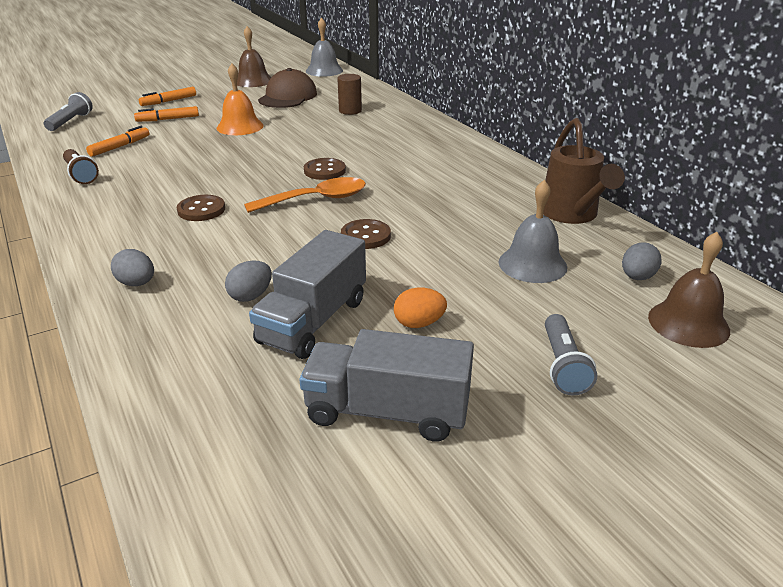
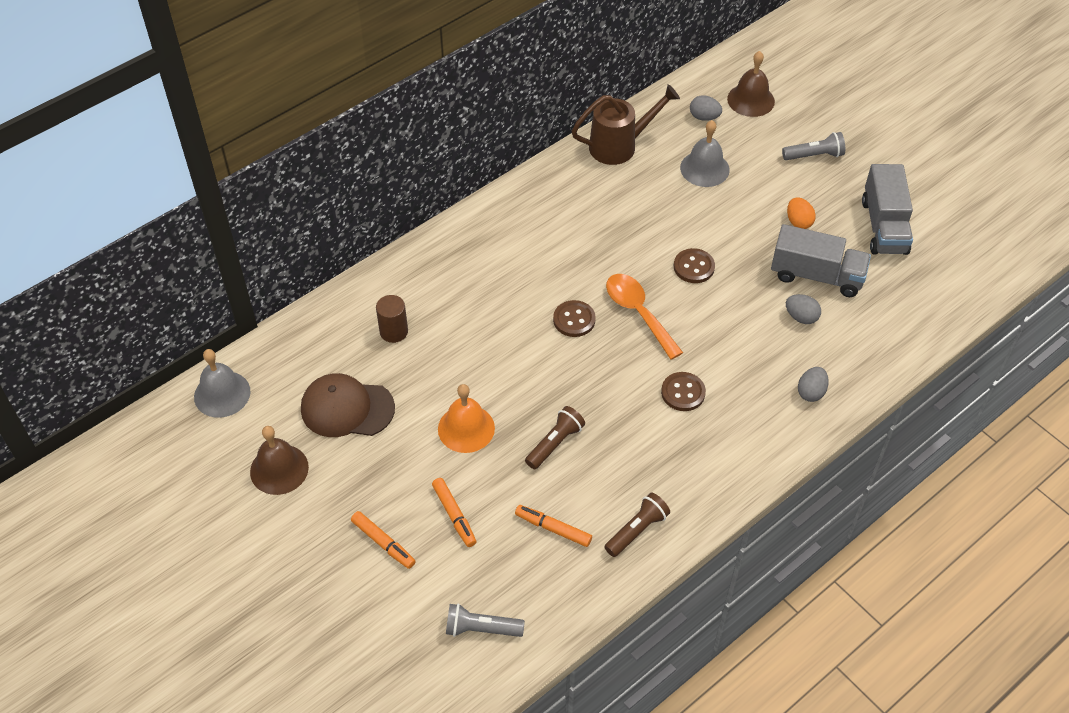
camera: 100 degrees left, 20 degrees up
none -> brown flashlight [525,406,585,469]

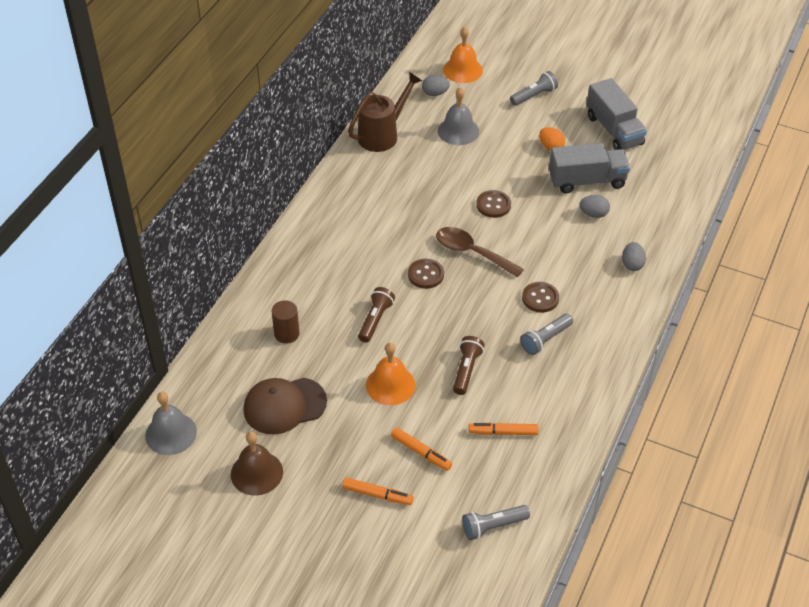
camera: 25 degrees left, 5 degrees down
brown flashlight [604,492,670,557] -> brown flashlight moved to [358,287,395,343]
orange spoon [606,274,683,360] -> brown spoon [436,227,524,278]
brown bell [727,51,775,117] -> orange bell [443,27,483,83]
none -> grey flashlight [520,314,573,355]

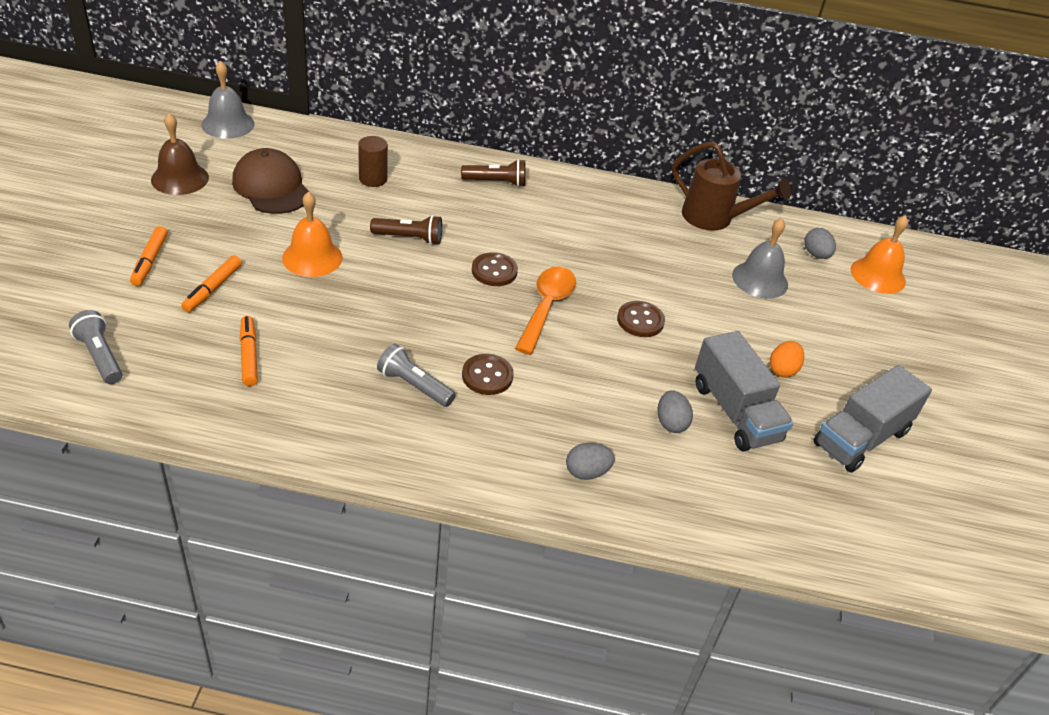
camera: 70 degrees right, 5 degrees down
brown spoon [436,227,524,278] -> orange spoon [515,266,576,355]
brown flashlight [453,336,484,395] -> brown flashlight moved to [461,159,526,187]
grey flashlight [510,71,558,106] -> none

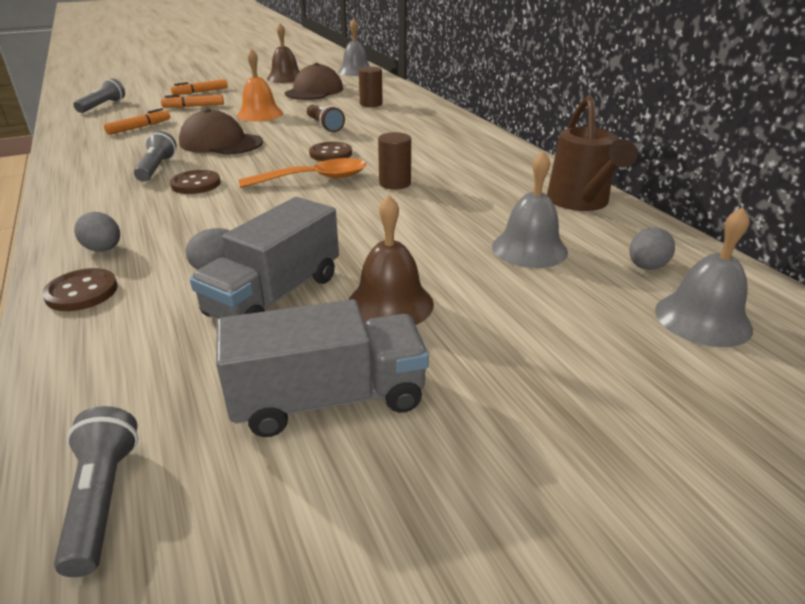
camera: 60 degrees right, 10 degrees down
brown flashlight [461,159,526,187] -> none
brown button [617,301,665,337] -> brown button moved to [42,268,118,311]
orange egg [770,341,804,378] -> brown bell [349,195,434,325]
grey truck [813,365,932,472] -> grey truck turned 150 degrees clockwise [216,299,429,437]
orange bell [851,215,908,294] -> grey bell [655,207,753,347]
none -> grey flashlight [54,406,138,577]
none -> brown cap [179,108,263,155]
none -> brown cylinder [378,132,411,190]

